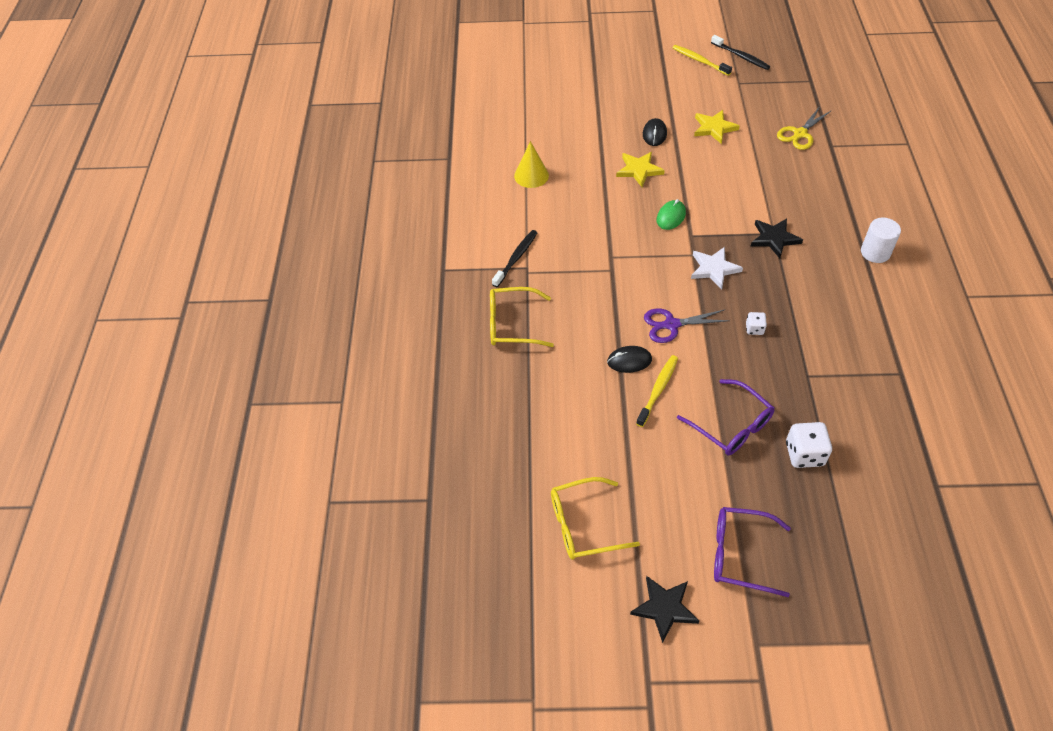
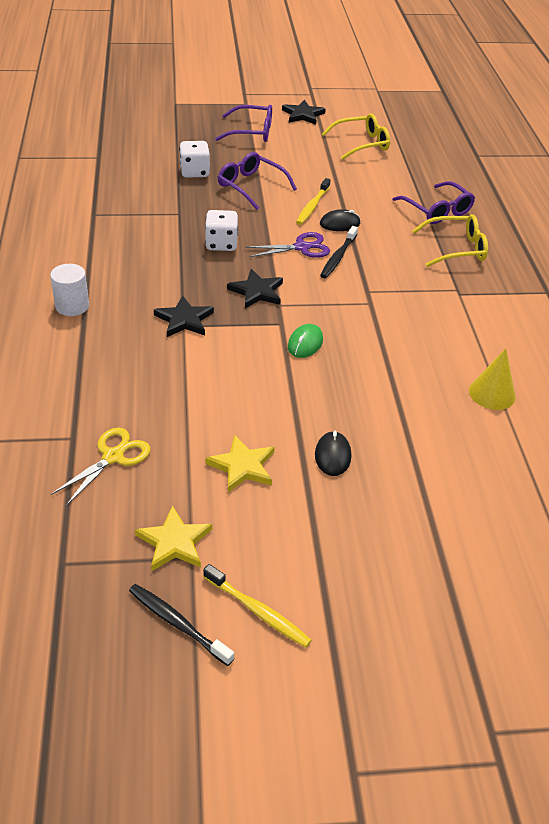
camera: 170 degrees right, 10 degrees down
black toothbrush [492,230,538,287] -> black toothbrush moved to [320,226,358,278]
yellow star [616,152,665,187] -> yellow star moved to [135,505,212,571]
white star [691,247,743,289] -> black star [227,269,283,308]
white dice [746,312,767,335] -> white dice [205,210,238,251], size x1.81
none -> purple glasses [392,181,475,224]

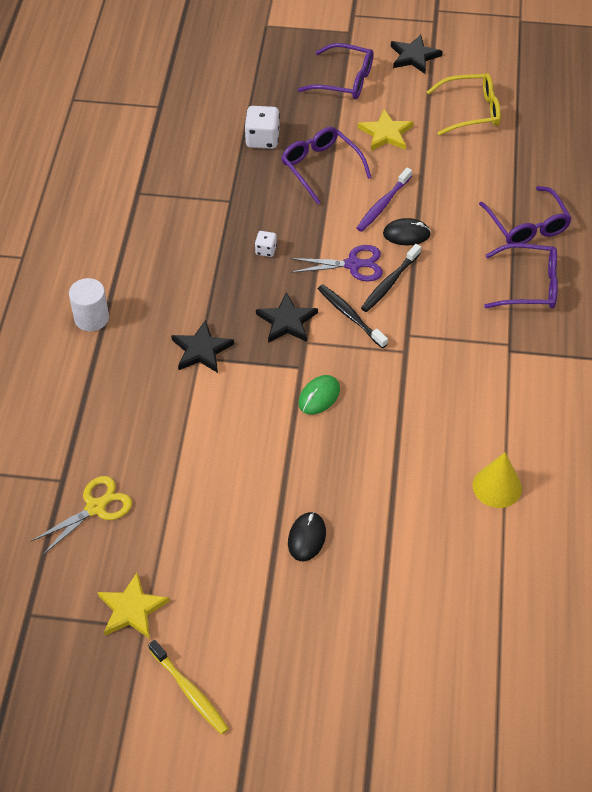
camera: 15 degrees right, 10 degrees up
black toothbrush [129,584,234,666] -> black toothbrush moved to [318,285,388,348]
white dice [205,210,238,251] -> white dice [255,231,277,257], size x0.55
yellow star [205,434,275,492] -> yellow star moved to [358,109,413,151]
yellow toothbrush [296,178,330,225] -> purple toothbrush [357,168,412,232]
yellow glasses [412,214,488,267] -> purple glasses [484,243,558,309]

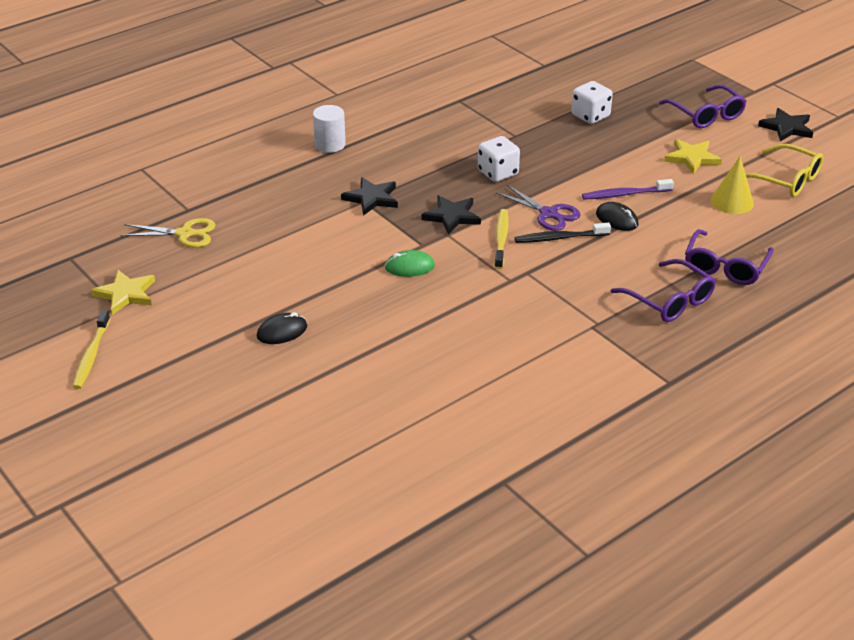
camera: 45 degrees right, 15 degrees down
white dice [255,231,277,257] -> white dice [478,136,520,182], size x1.81
purple glasses [281,127,372,204] -> none
black toothbrush [318,285,388,348] -> yellow toothbrush [494,209,509,269]
yellow cone [473,452,522,508] -> yellow cone moved to [711,156,754,214]

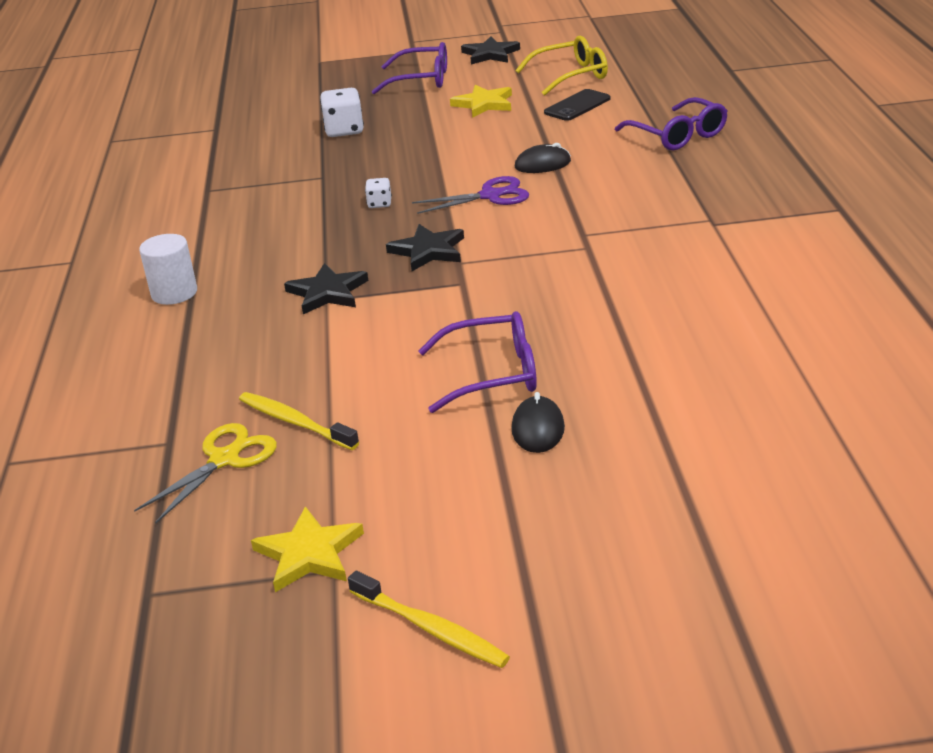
camera: 55 degrees left, 5 degrees down
green mouse [385,250,435,277] -> none
white dice [478,136,520,182] -> white dice [365,178,392,208], size x0.55
yellow toothbrush [494,209,509,269] -> yellow toothbrush moved to [239,392,359,450]
black toothbrush [515,223,611,243] -> none
purple toothbrush [582,179,674,199] -> none
purple glasses [611,259,716,322] -> purple glasses moved to [418,311,537,413]
yellow cone [711,156,754,214] -> black phone [544,89,610,121]

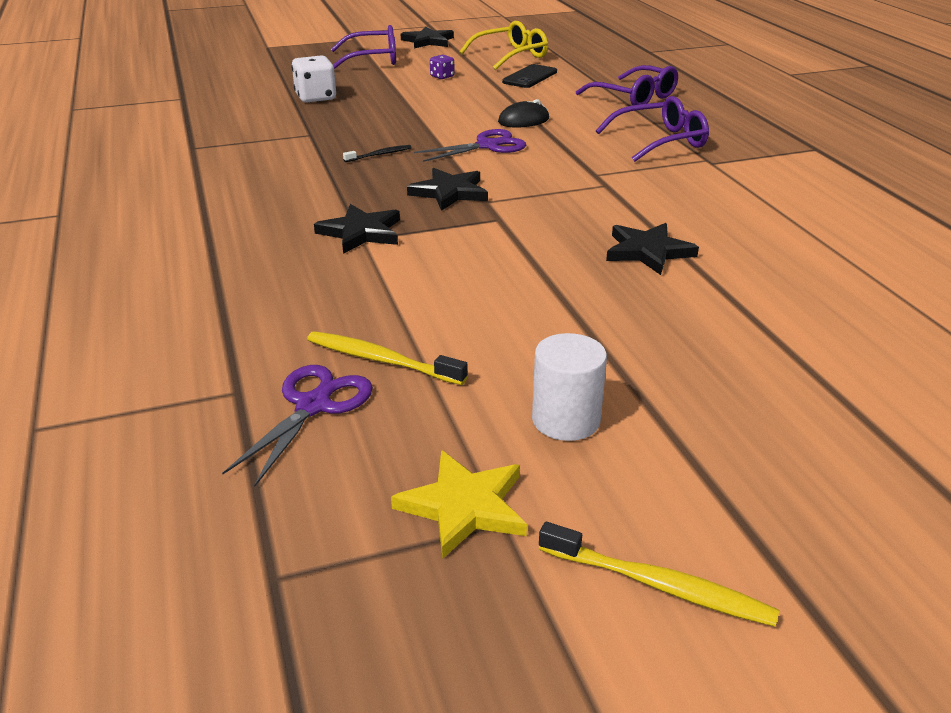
camera: 15 degrees left, 0 degrees up
yellow scissors [134,423,277,523] -> purple scissors [222,365,373,486]
white cylinder [139,234,197,305] -> white cylinder moved to [532,333,607,441]
white dice [365,178,392,208] -> black toothbrush [343,145,412,162]
purple glasses [418,311,537,413] -> purple glasses moved to [596,96,709,162]
yellow star [450,85,512,118] -> purple dice [430,55,454,79]
black mouse [511,392,565,453] -> none
none -> black star [606,223,699,275]

